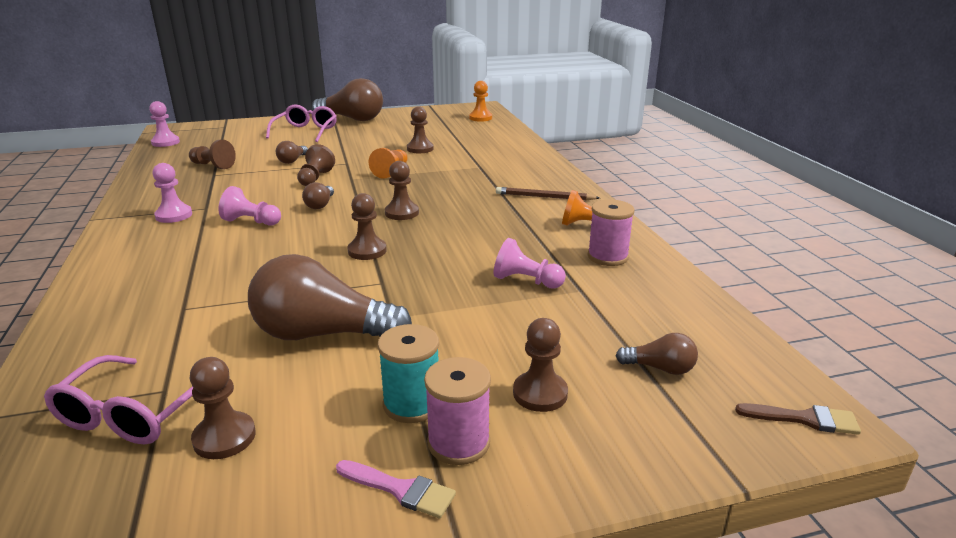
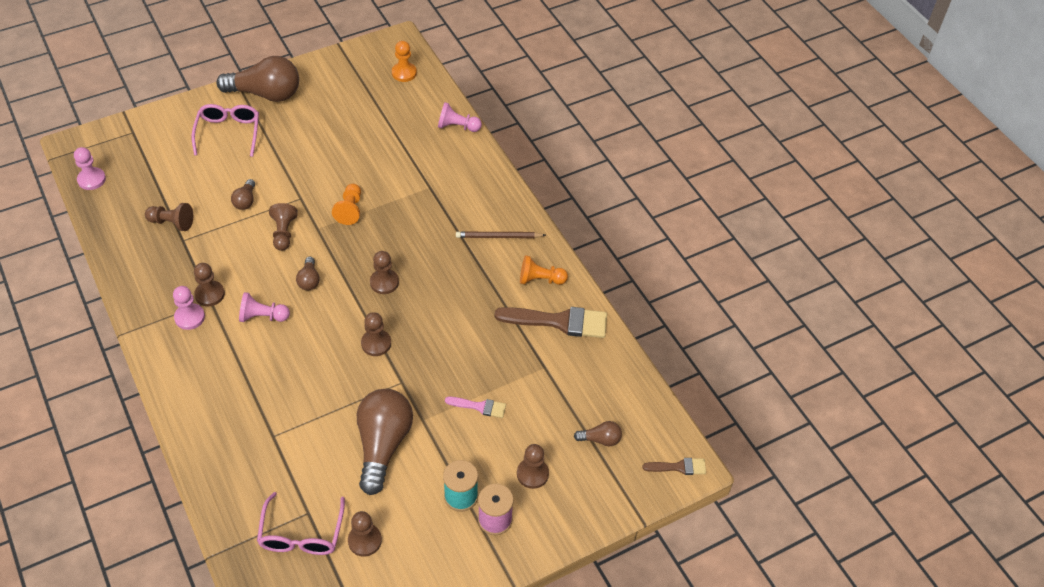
camera: 15 degrees left, 25 degrees up
brown light bulb [248,254,412,340] -> brown light bulb turned 105 degrees clockwise [357,389,413,495]
pink brush [336,460,456,518] -> pink brush moved to [445,397,506,418]
brown pawn [407,107,434,153] -> brown pawn moved to [194,263,225,306]
pink pawn [494,238,566,289] -> pink pawn moved to [438,102,482,132]
pink spool [588,200,635,266] -> brown brush [494,307,607,338]

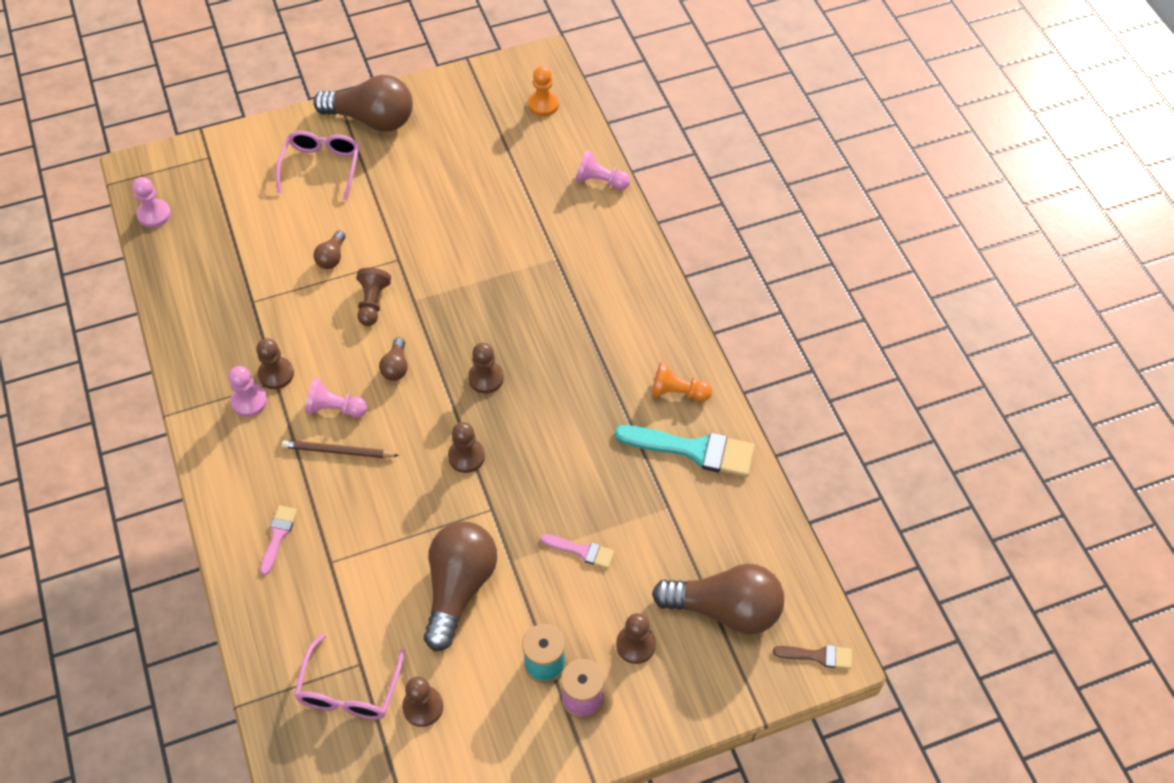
camera: 10 degrees right, 5 degrees up
brown pawn [145,203,193,231] -> none
orange pawn [332,184,361,225] -> none
brown pencil [456,232,546,238] -> brown pencil moved to [282,440,399,458]
brown brush [494,307,607,338] -> turquoise brush [615,425,755,477]
brown light bulb [574,421,622,446] -> brown light bulb [652,564,784,634], size x2.20
none -> pink brush [260,506,297,575]

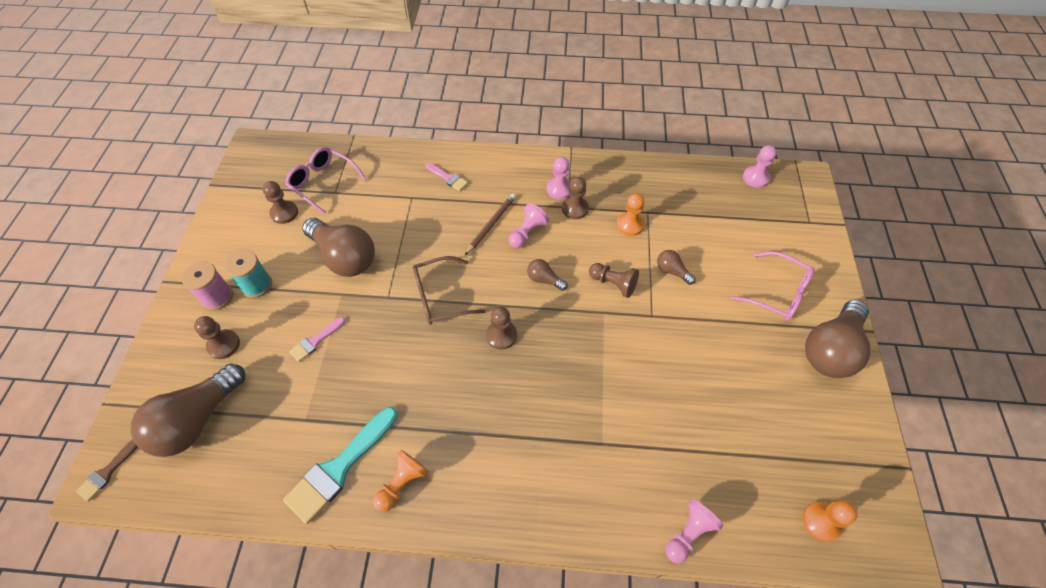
camera: 115 degrees right, 0 degrees up
brown pawn [448,422,485,473] -> brown glasses [413,256,486,324]
none -> orange pawn [616,193,645,236]

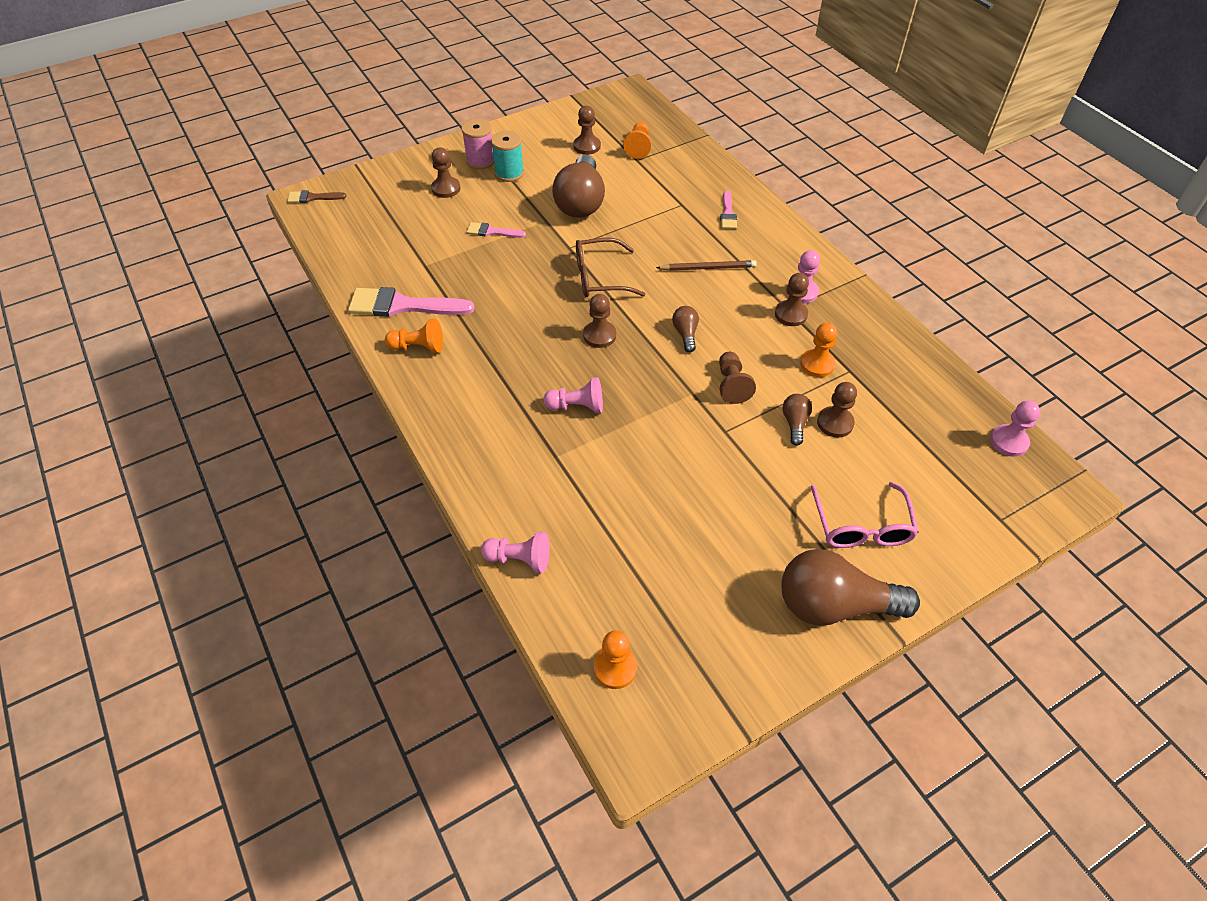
camera: 55 degrees right, 5 degrees down
brown light bulb [130,363,245,457] -> none
turquoise brush [283,407,398,524] -> pink brush [348,287,475,317]
pink glasses [285,147,366,215] -> orange pawn [623,122,651,159]
brown glasses [413,256,486,324] -> brown glasses turned 45 degrees counterclockwise [576,238,645,297]
pink pawn [509,203,549,248] -> pink pawn moved to [543,377,603,413]
none -> brown pawn [817,382,857,438]

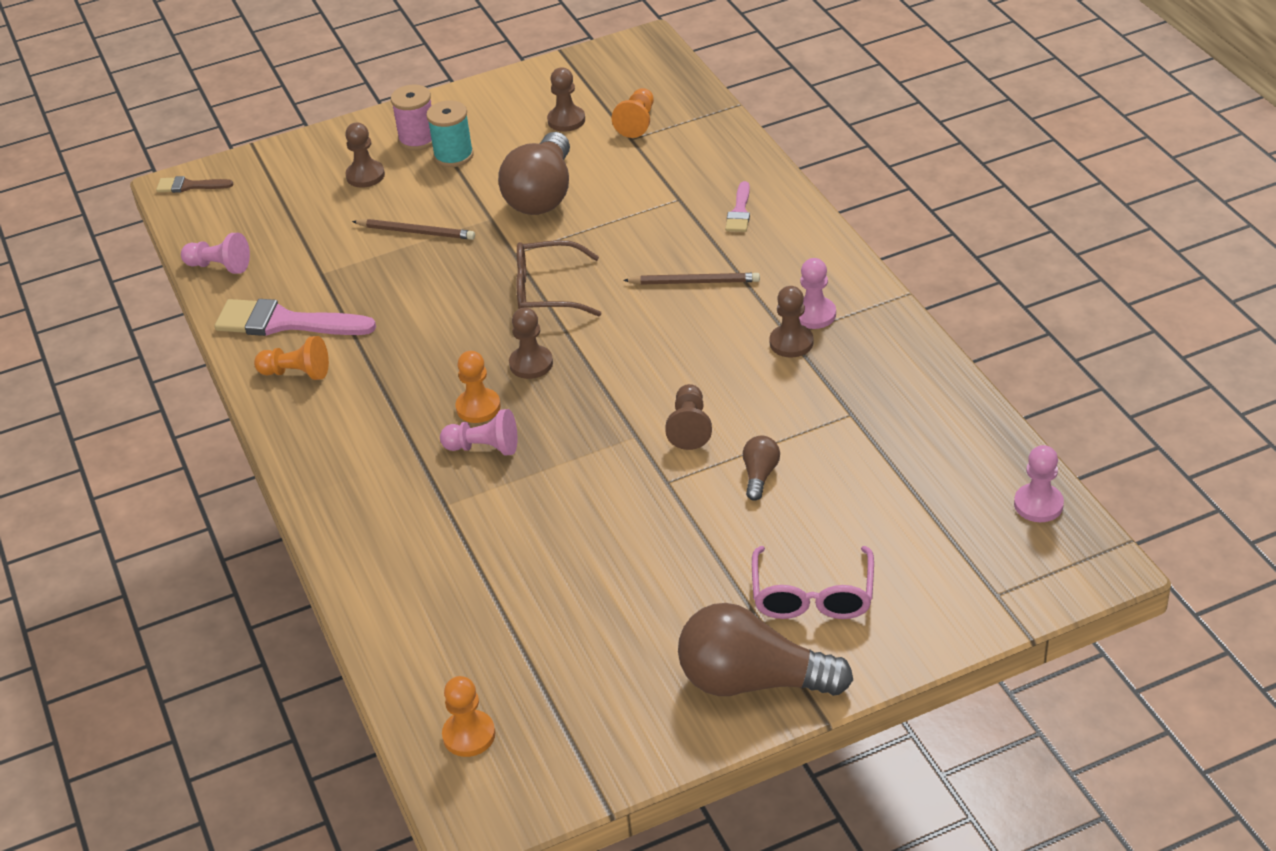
camera: 10 degrees right, 10 degrees down
pink brush [466,222,526,238] -> brown pencil [352,219,475,240]
pink pawn [481,532,550,573] -> pink pawn moved to [181,233,250,274]
brown light bulb [672,306,699,352] -> none
orange pawn [800,323,837,377] -> orange pawn moved to [455,351,501,423]
brown pawn [817,382,857,438] -> none

